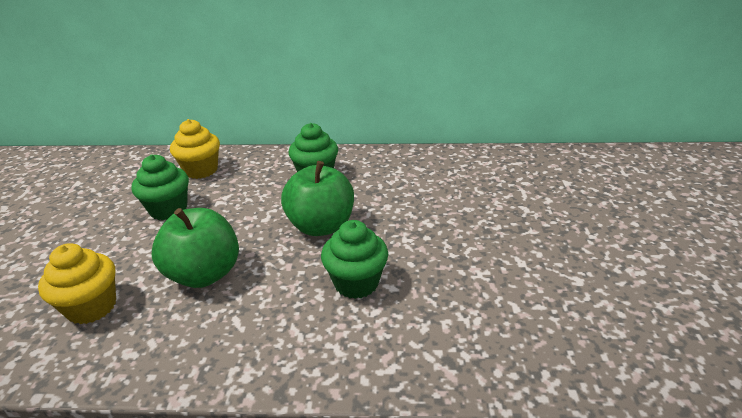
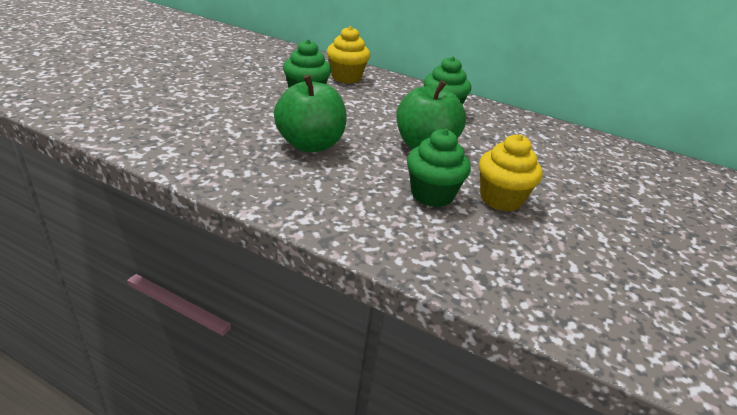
camera: 20 degrees right, 0 degrees up
yellow cupcake [38,243,116,324] -> yellow cupcake moved to [479,134,543,211]

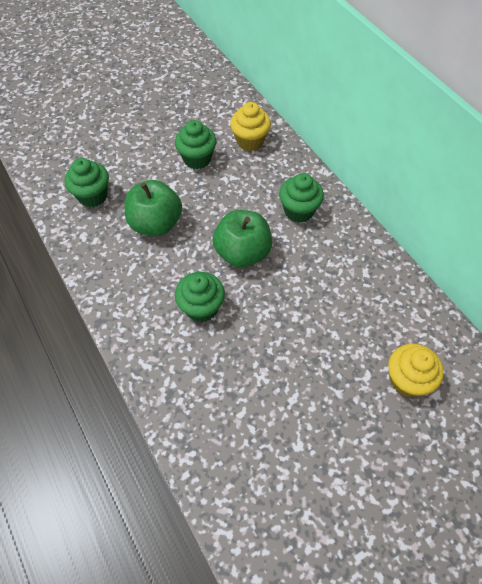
camera: 35 degrees right, 25 degrees up
yellow cupcake [479,134,543,211] -> yellow cupcake moved to [389,344,444,397]
none -> green cupcake [64,158,109,207]

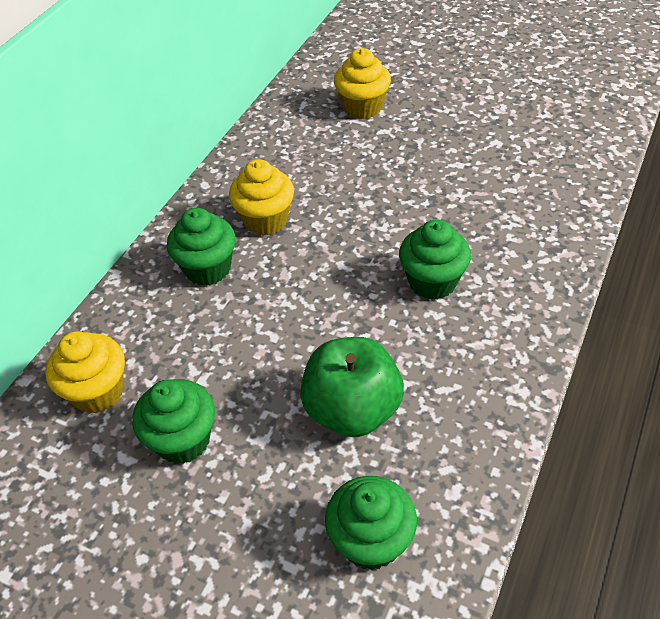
camera: 120 degrees left, 10 degrees down
green apple [213,210,272,268] -> none
none -> yellow cupcake [229,159,294,236]

